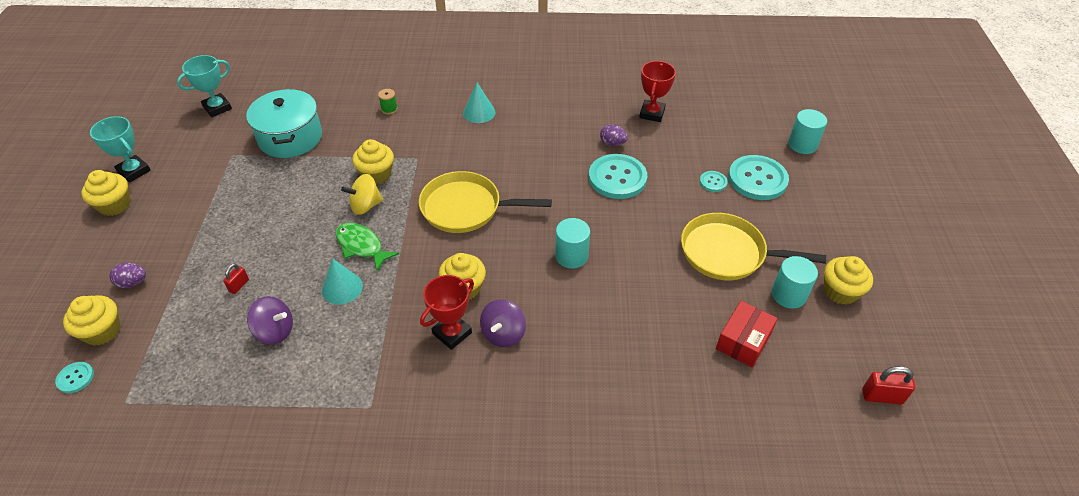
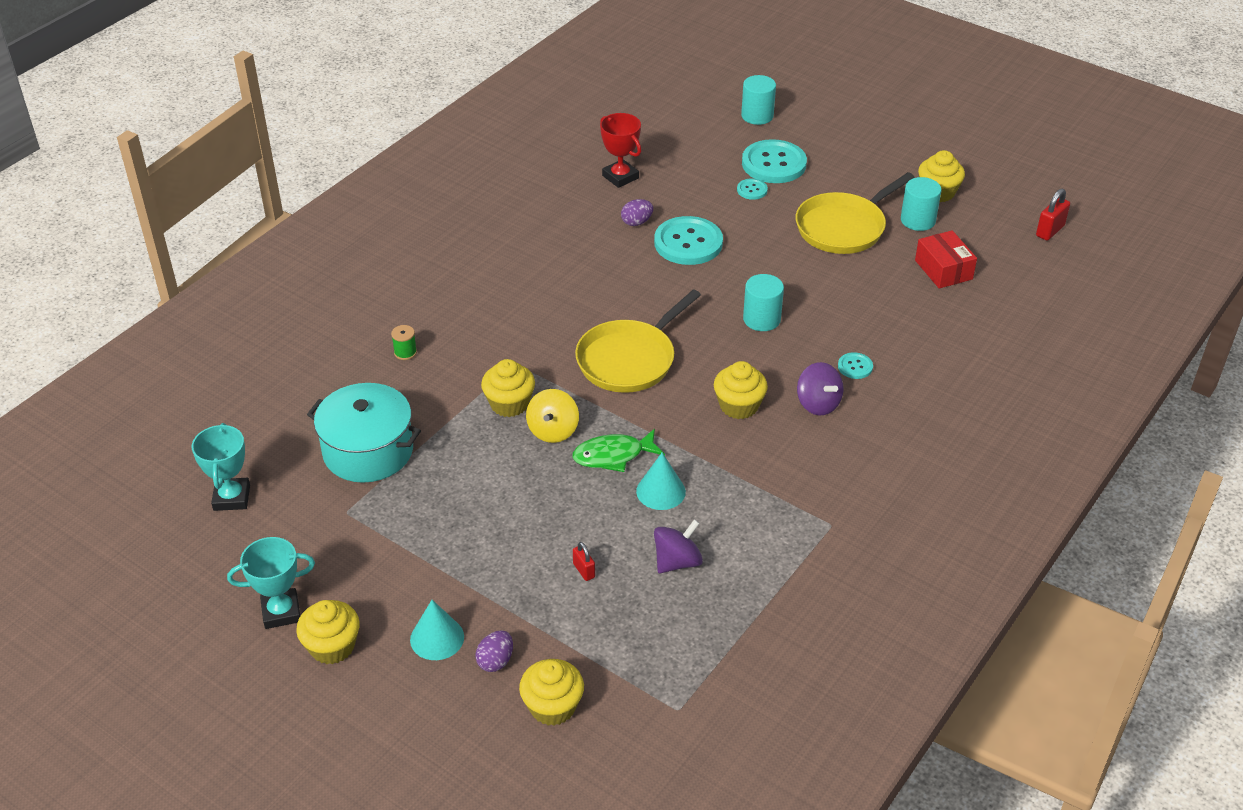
camera: 55 degrees left, 5 degrees down
turquoise button [55,362,94,393] -> turquoise button moved to [838,352,873,379]
red trophy [420,275,474,350] -> none
turquoise cone [463,83,496,123] -> turquoise cone moved to [410,600,464,660]

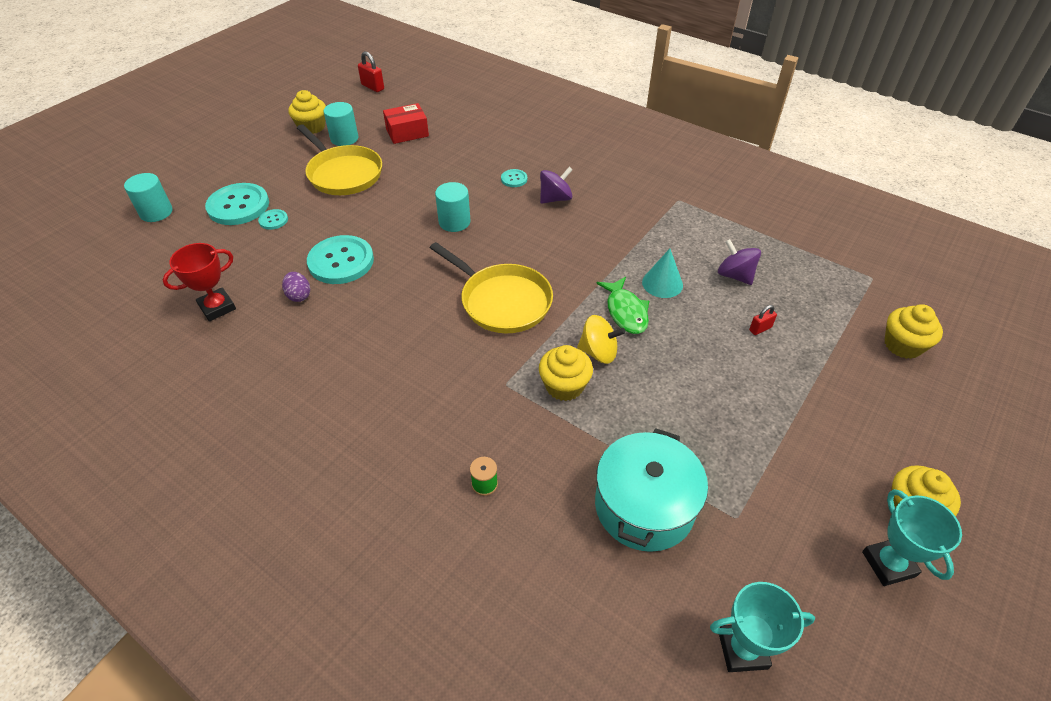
camera: 90 degrees left, 5 degrees up
turquoise cone [410,600,464,660] -> none
purple egg [475,630,513,672] -> none
yellow cupcake [714,361,768,419] -> none

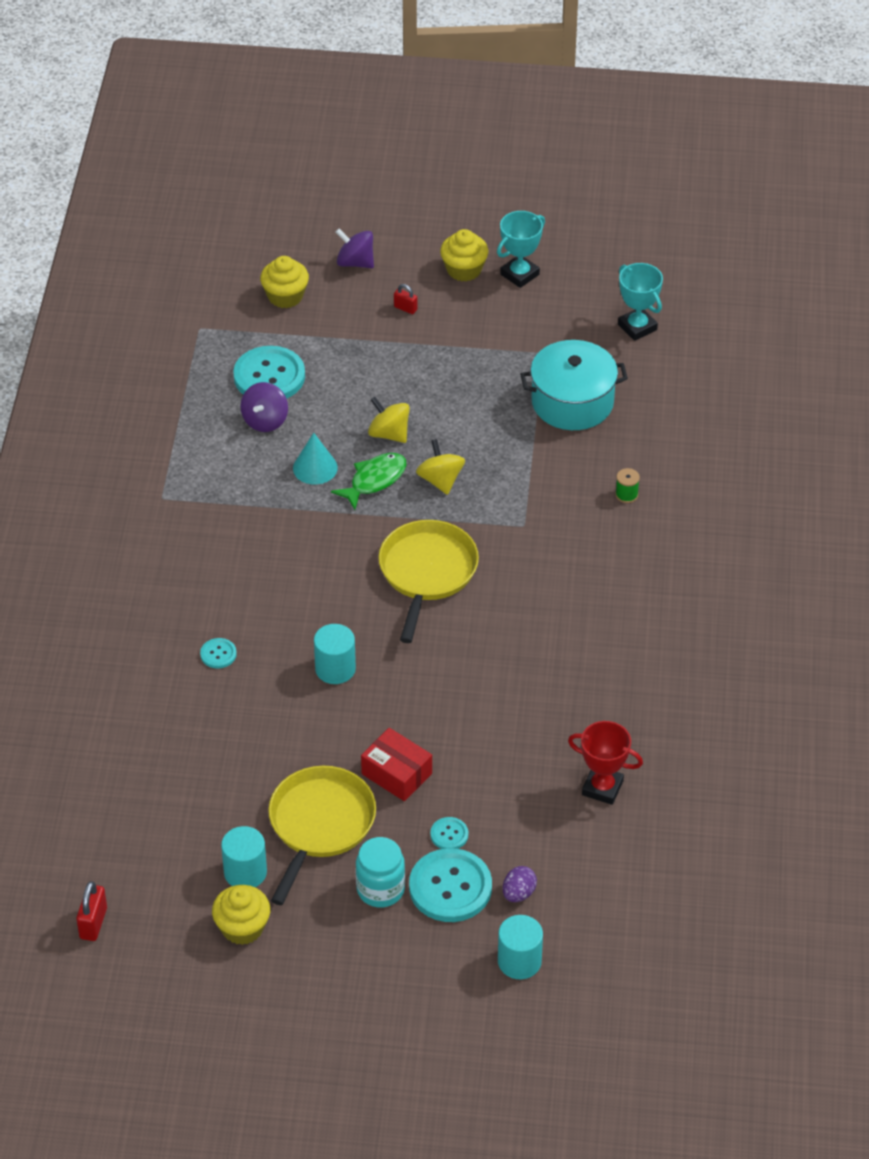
camera: 120 degrees left, 0 degrees up
purple egg [282,272,310,302] -> purple egg moved to [503,866,537,902]
turquoise button [307,235,374,284] -> turquoise button moved to [233,346,305,399]
red box [383,103,429,144] -> red box moved to [361,728,432,801]
yellow cupcake [539,345,593,401] -> none
purple spinning top [540,167,573,204] -> purple spinning top moved to [336,229,374,268]
red padlock [749,305,777,335] -> red padlock moved to [394,284,417,314]
none -> turquoise jar [356,837,405,908]
none -> yellow spinning top [368,397,410,443]

